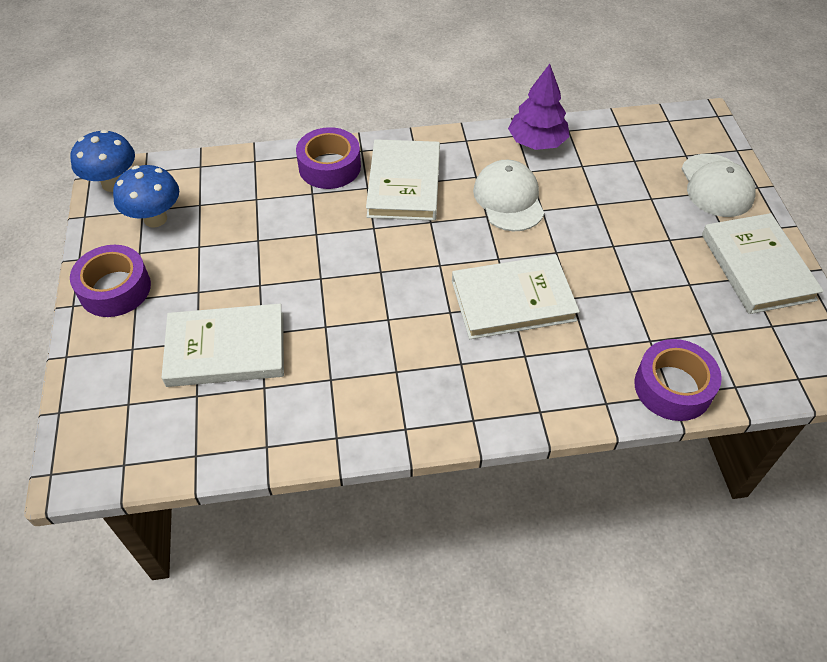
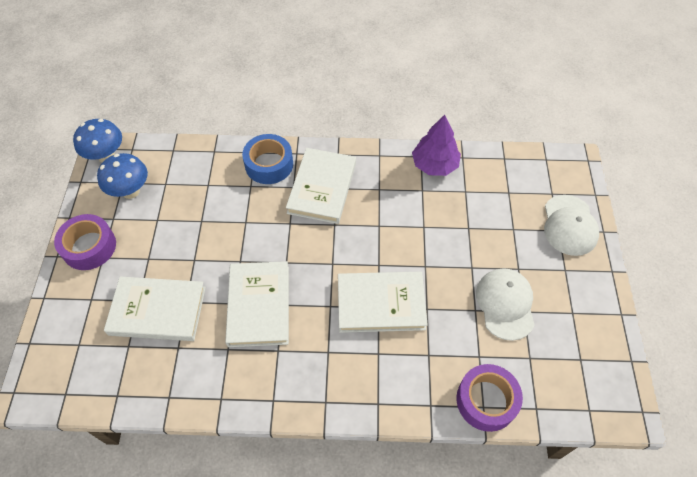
camera: 10 degrees right, 5 degrees up
purple tape [296,127,361,189] -> blue tape [242,134,293,184]
white cap [473,160,544,231] -> white cap moved to [476,268,535,341]
white book [702,213,824,314] -> white book moved to [225,261,289,347]

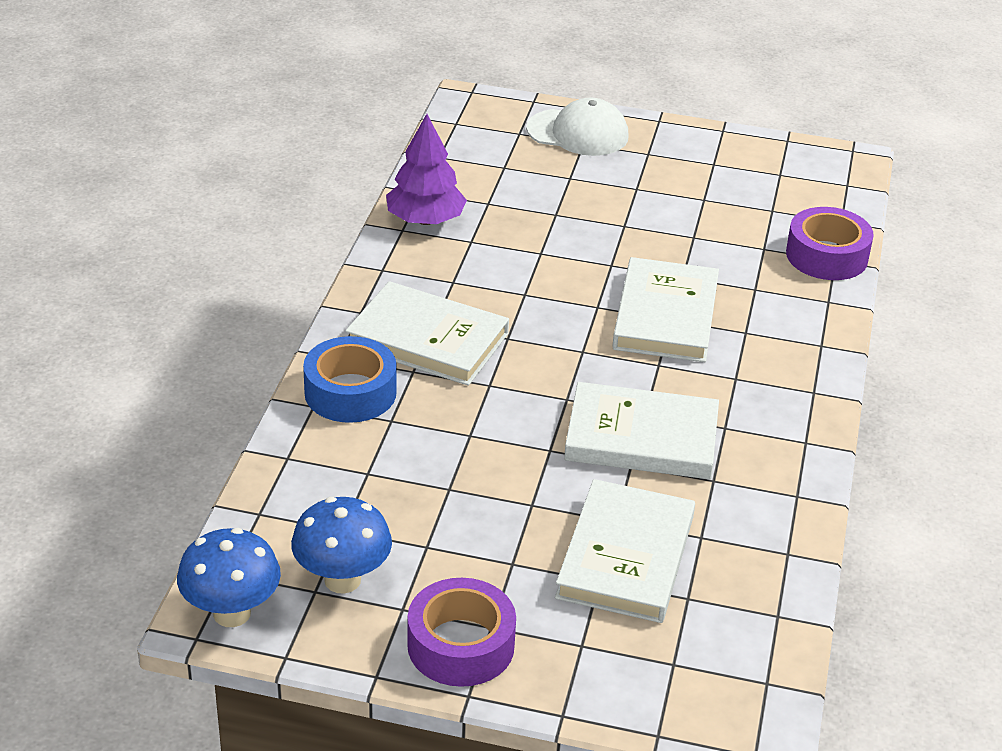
camera: 80 degrees left, 20 degrees down
white cap [476,268,535,341] -> none

